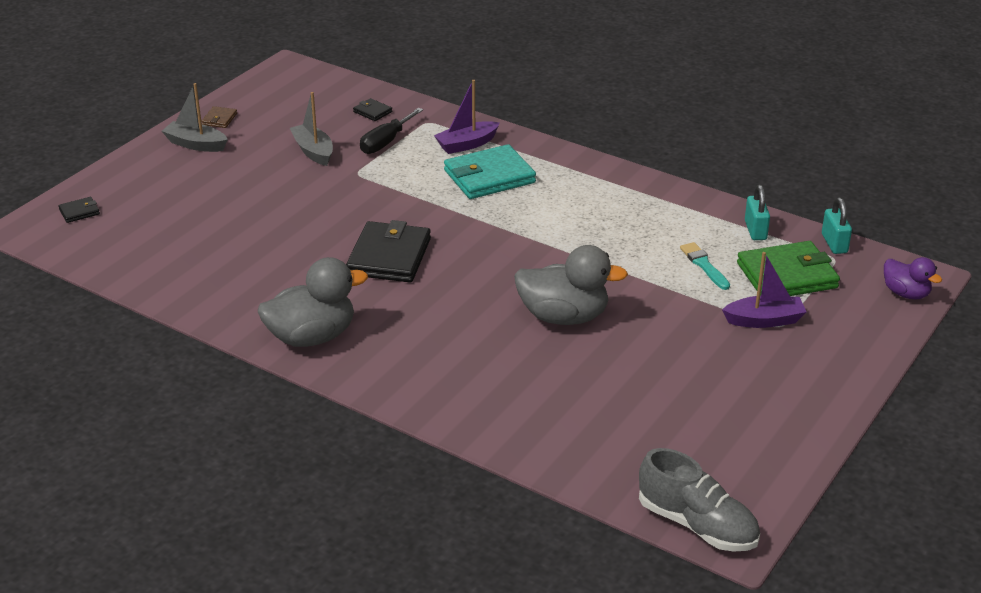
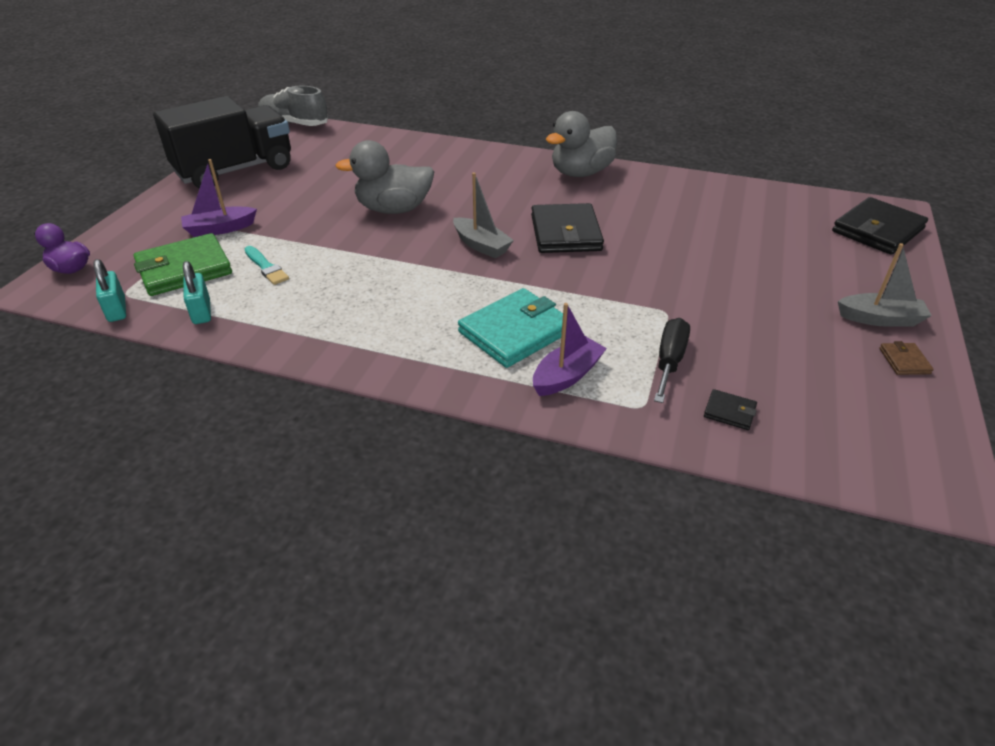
camera: 165 degrees right, 5 degrees up
black wallet [58,197,100,223] -> black wallet [832,197,928,255], size x2.25
grey boat [290,92,333,166] -> grey boat moved to [453,172,514,258]
none -> black truck [153,96,291,189]

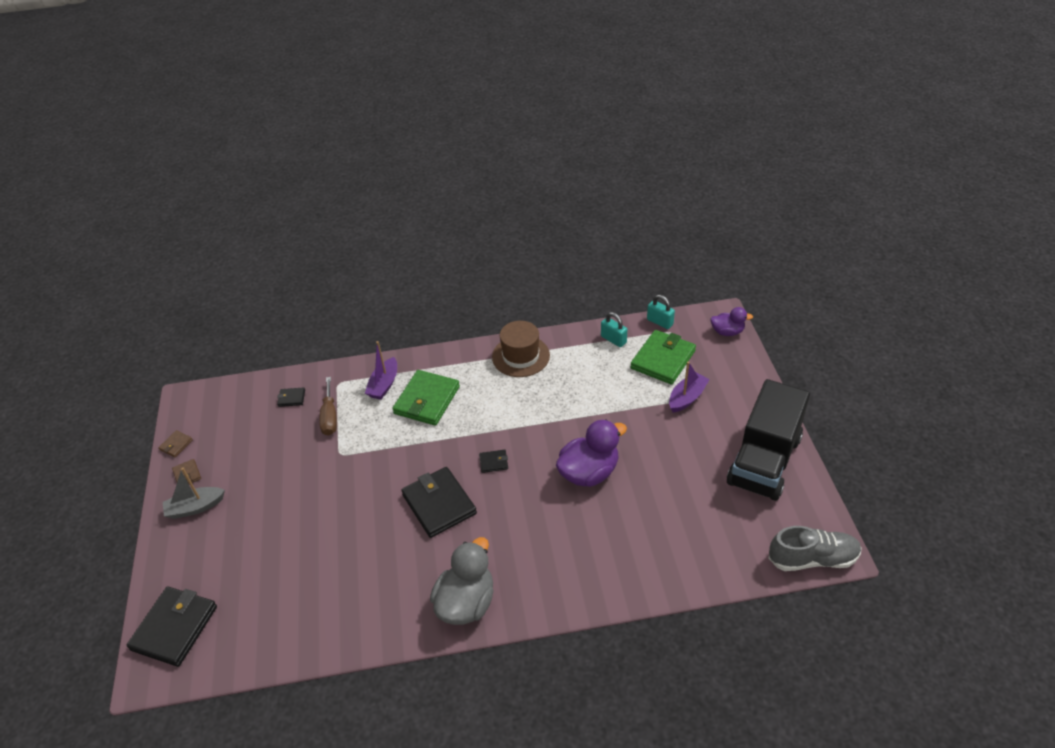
camera: 155 degrees right, 5 degrees up
turquoise brush [245,246,289,285] -> none
grey duck [335,140,434,214] -> purple duck [556,419,627,487]
grey boat [453,172,514,258] -> black wallet [479,450,508,473]
turquoise wallet [458,288,563,368] -> green wallet [392,370,460,426]
black screwdriver [654,318,690,403] -> brown screwdriver [319,377,337,436]
none -> brown wallet [158,430,193,458]
none -> brown hat [492,321,550,377]

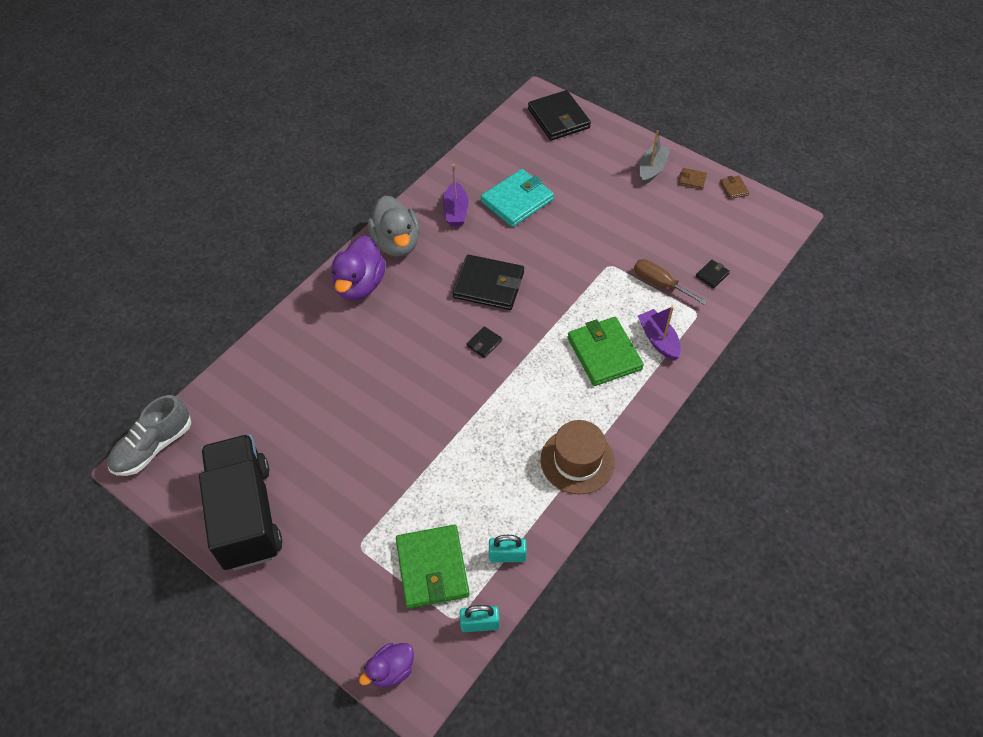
camera: 135 degrees right, 10 degrees up
purple duck [556,419,627,487] -> purple duck moved to [331,236,386,300]
purple boat [669,362,710,413] -> purple boat moved to [443,164,468,226]
none -> turquoise wallet [481,169,554,227]

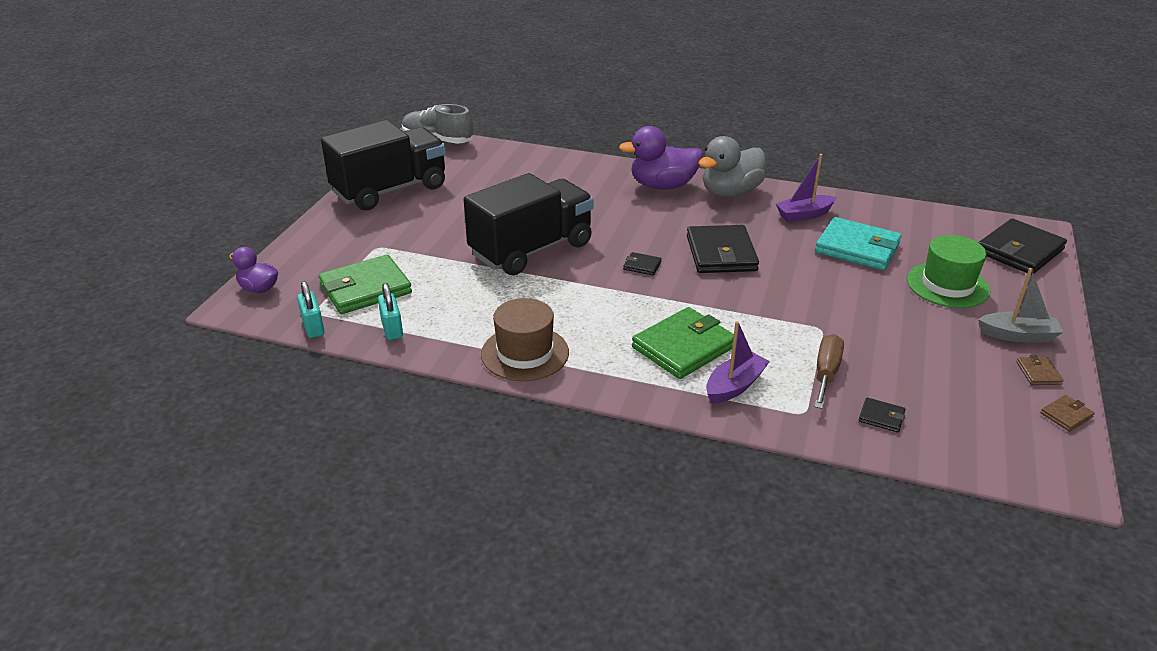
camera: 70 degrees right, 20 degrees down
none -> black truck [463,173,594,275]
none -> green hat [907,235,990,308]

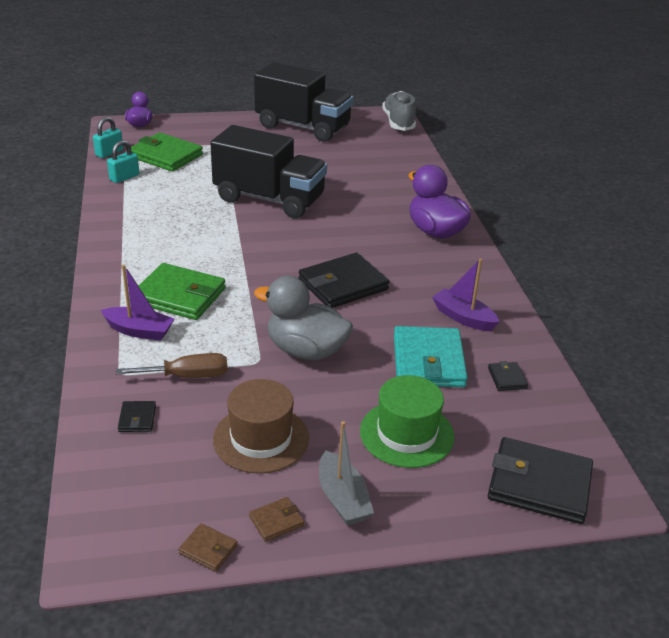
camera: 60 degrees right, 0 degrees up
brown hat [481,298,569,381] -> brown hat moved to [213,379,309,474]
black wallet [623,252,662,276] -> black wallet moved to [488,361,528,391]
grey duck [699,136,766,197] -> grey duck moved to [254,276,353,360]

